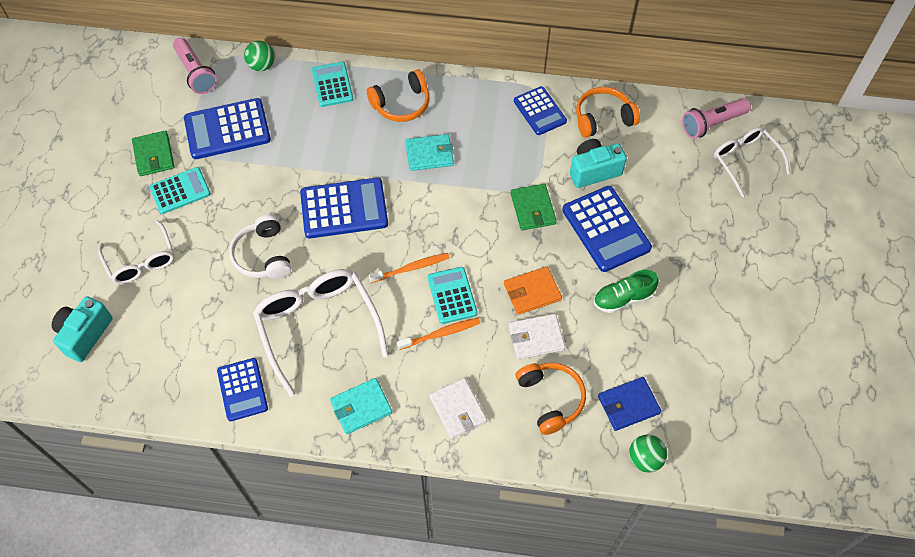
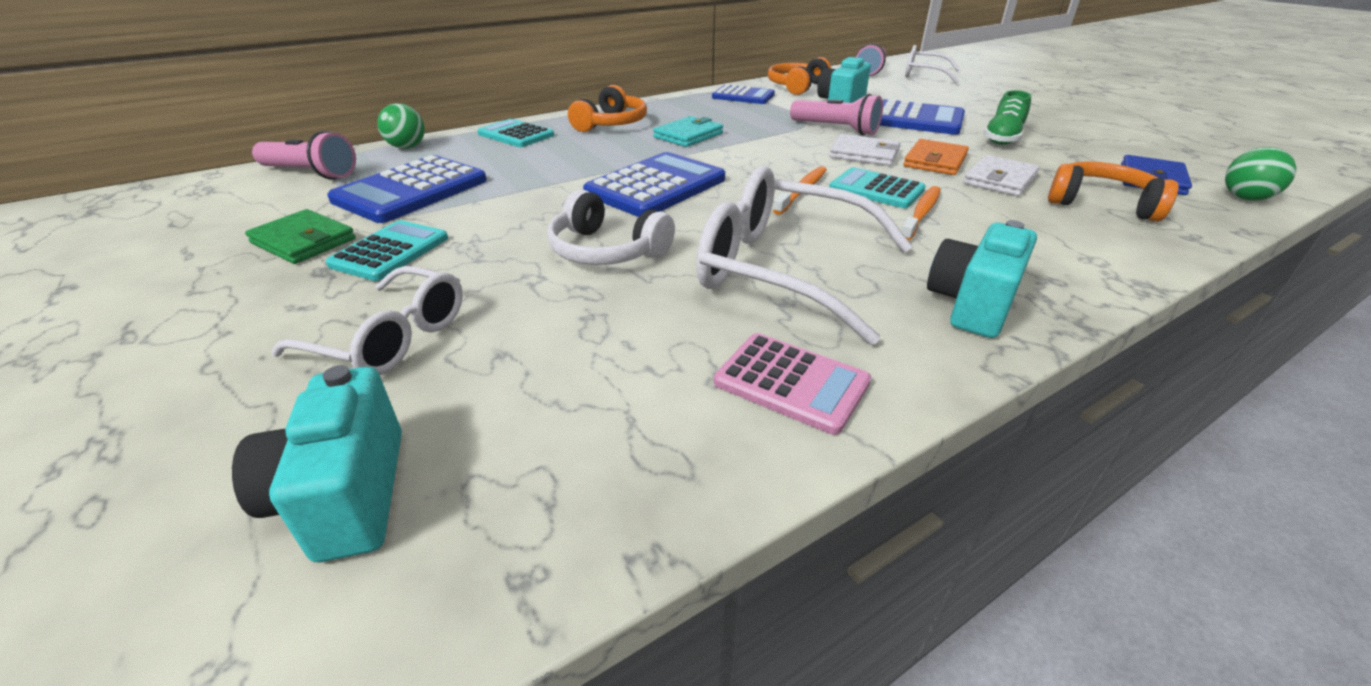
camera: 40 degrees left, 25 degrees down
blue calculator [217,358,268,421] -> pink calculator [714,333,871,435]
turquoise wallet [330,378,392,434] -> turquoise camera [927,220,1037,338]
white wallet [429,378,487,439] -> white wallet moved to [829,134,900,166]
green wallet [511,184,557,231] -> pink flashlight [790,94,883,135]

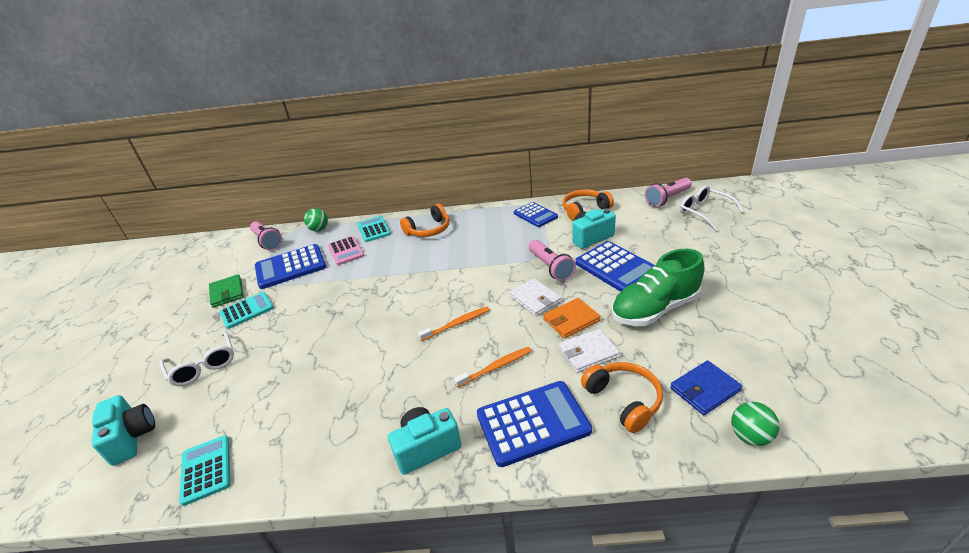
camera: 35 degrees right, 0 degrees up
turquoise camera [232,365,402,562] -> turquoise camera turned 135 degrees clockwise [92,395,155,466]
white headphones [547,190,675,265] -> none
blue calculator [583,152,725,217] -> blue calculator moved to [477,381,592,467]
turquoise wallet [653,116,723,147] -> none
white glasses [696,166,913,345] -> none
pink calculator [714,333,871,435] -> pink calculator moved to [328,236,364,265]
turquoise calculator [829,167,926,208] -> turquoise calculator moved to [179,435,230,506]
green shoe [984,90,1031,145] -> green shoe [611,249,704,326], size x1.70

